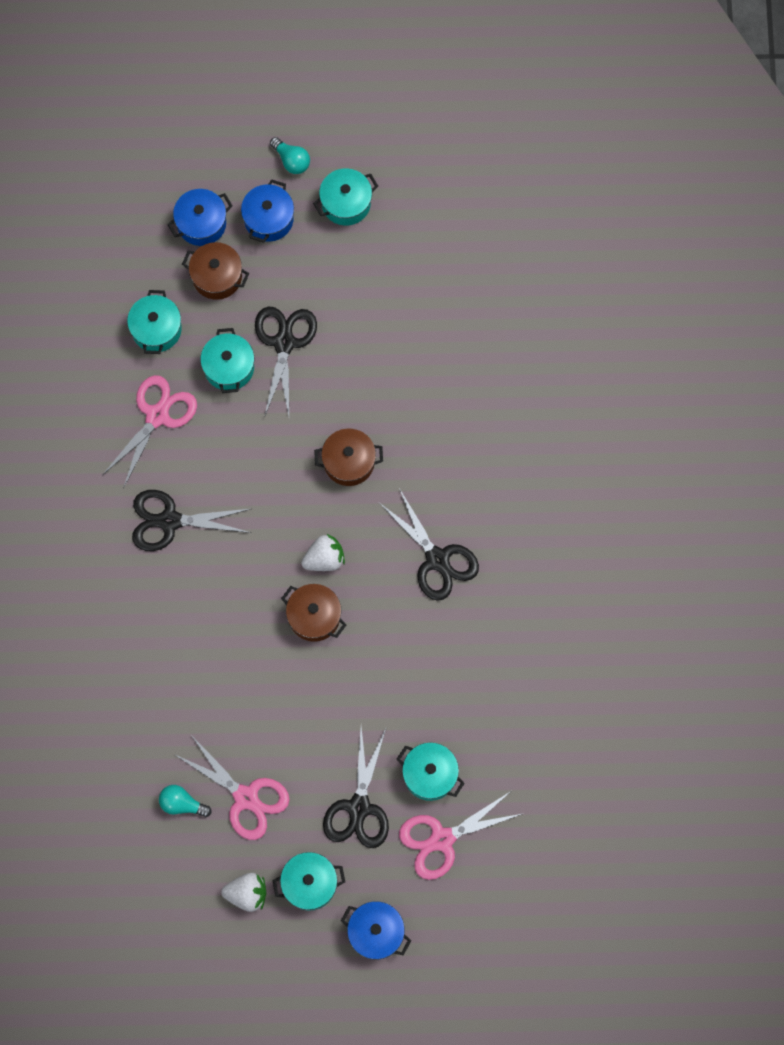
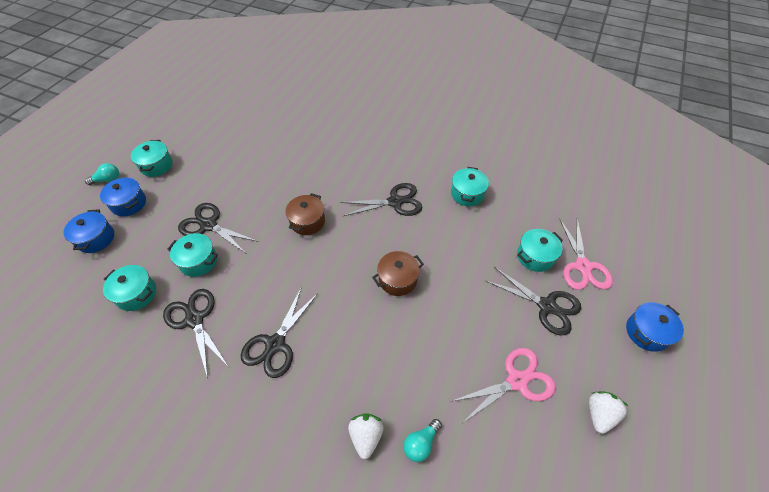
camera: 65 degrees left, 20 degrees down
pink scissors [103,375,197,489] -> black scissors [163,289,228,379]
turquoise light bulb [159,785,211,817] -> turquoise light bulb moved to [403,419,442,462]
brown pot [182,242,249,300] -> none
turquoise pot [272,852,345,911] -> turquoise pot moved to [451,167,489,206]
white strawberry [301,534,345,571] -> white strawberry moved to [348,413,384,459]

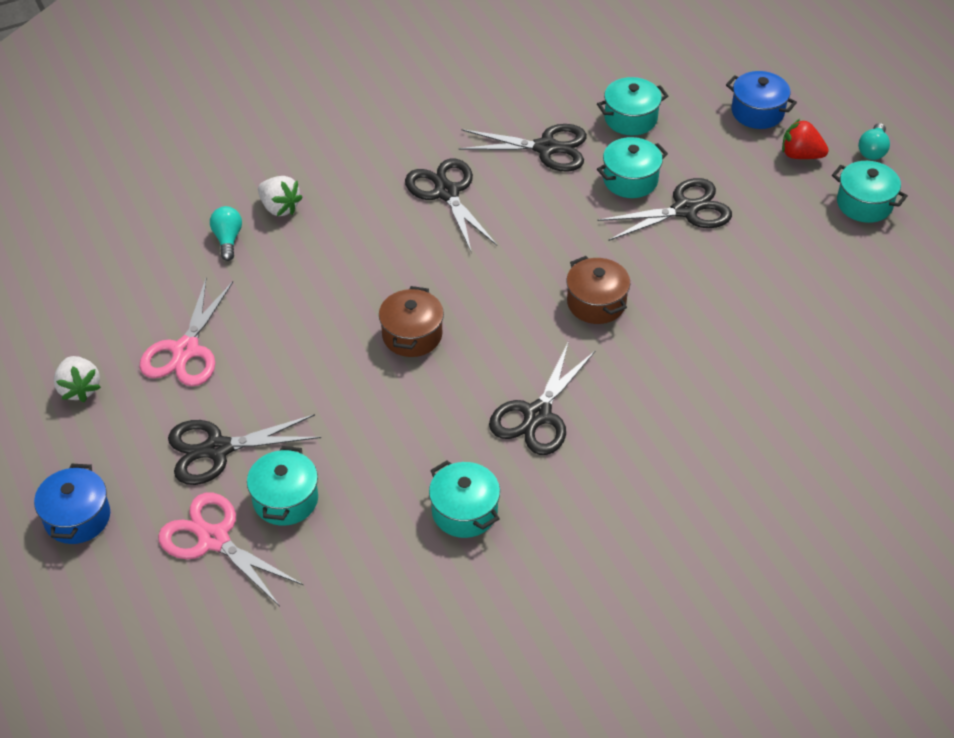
camera: 130 degrees right, 5 degrees down
blue pot [100,178,146,216] -> red strawberry [782,119,829,159]

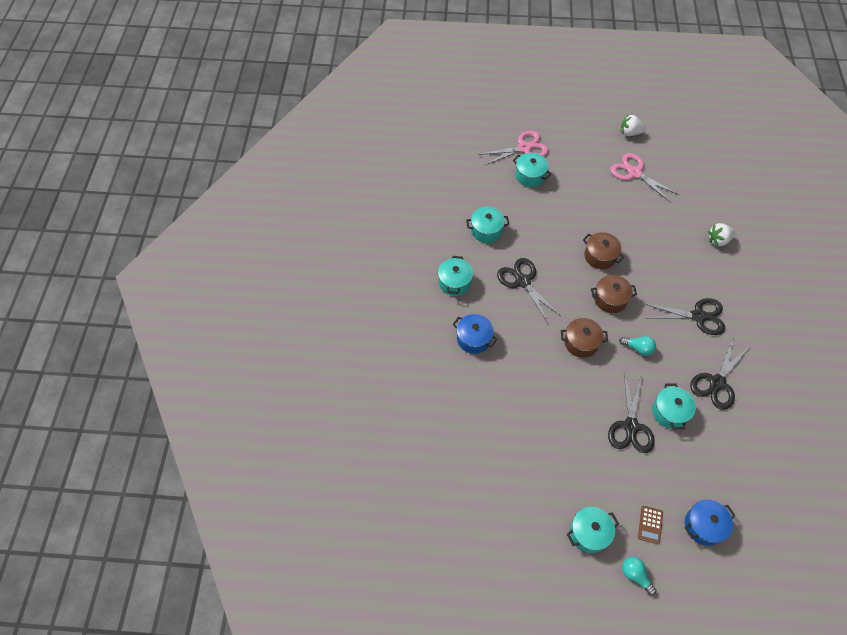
camera: 120 degrees right, 10 degrees up
blue pot [34,464,110,544] -> blue pot moved to [453,314,497,354]
black scissors [168,414,321,485] -> none
turquoise light bulb [210,206,242,261] -> turquoise light bulb moved to [619,336,656,356]
turquoise pot [597,77,668,136] -> turquoise pot moved to [438,256,473,296]
red strawberry [782,119,829,159] -> brown calculator [638,506,663,544]
none -> brown pot [591,275,637,313]

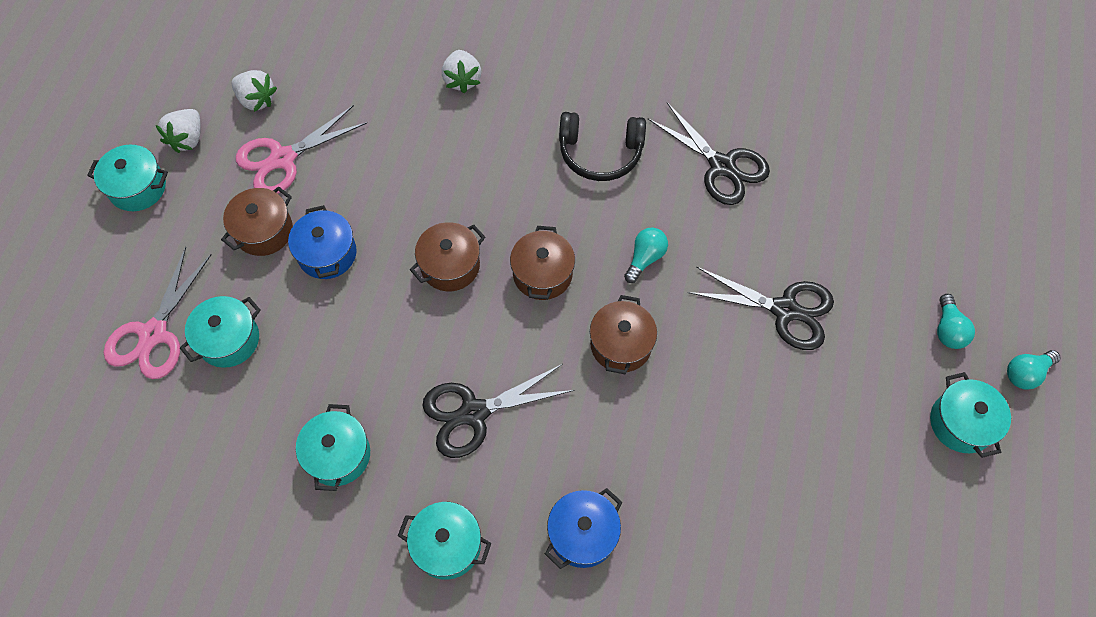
camera: 80 degrees left, 5 degrees up
pink scissors [479,131,548,166] -> pink scissors turned 150 degrees counterclockwise [104,247,212,379]
brown calculator [638,506,663,544] -> turquoise light bulb [937,294,975,349]
black scissors [645,298,725,335] -> black headphones [559,112,646,181]
turquoise pot [652,383,696,429] -> turquoise pot moved to [87,145,168,211]
blue pot [684,500,735,546] -> blue pot moved to [288,205,357,279]
none -> brown pot [221,186,293,256]
none -> white strawberry [231,70,277,112]

